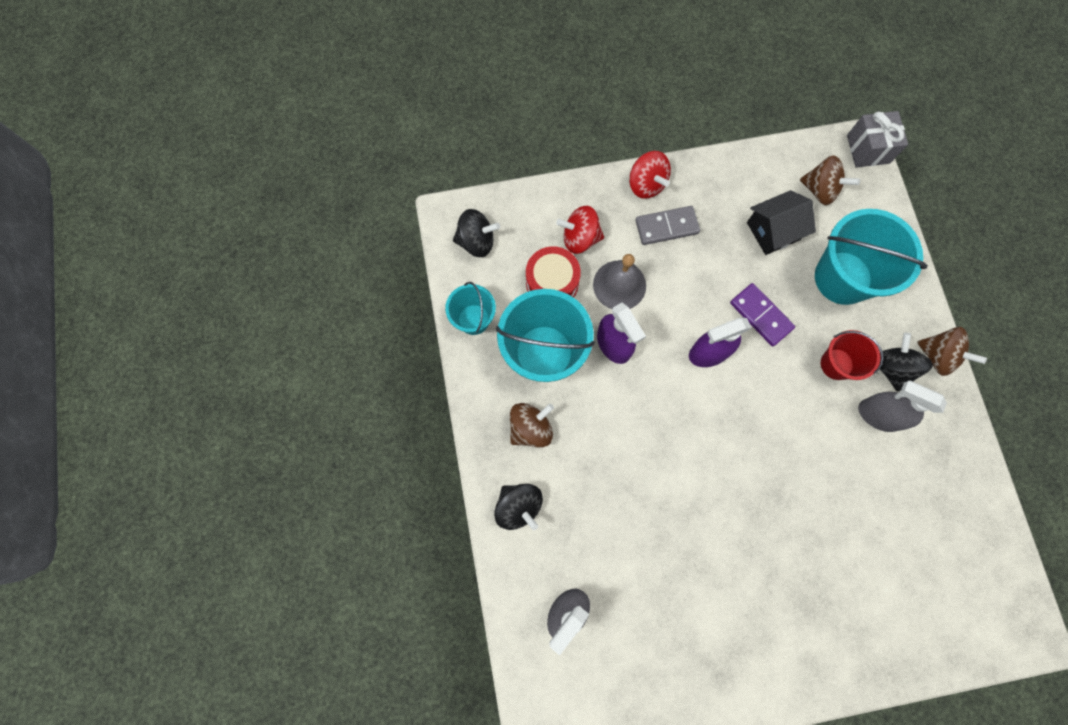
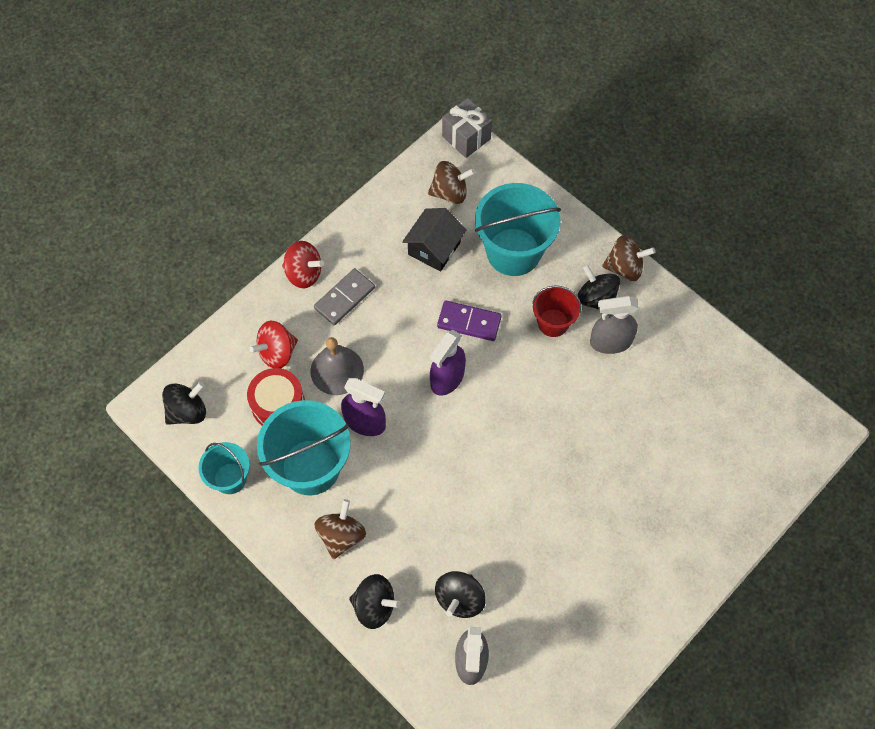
camera: 35 degrees left, 10 degrees down
none -> black spinning top [435,571,486,618]

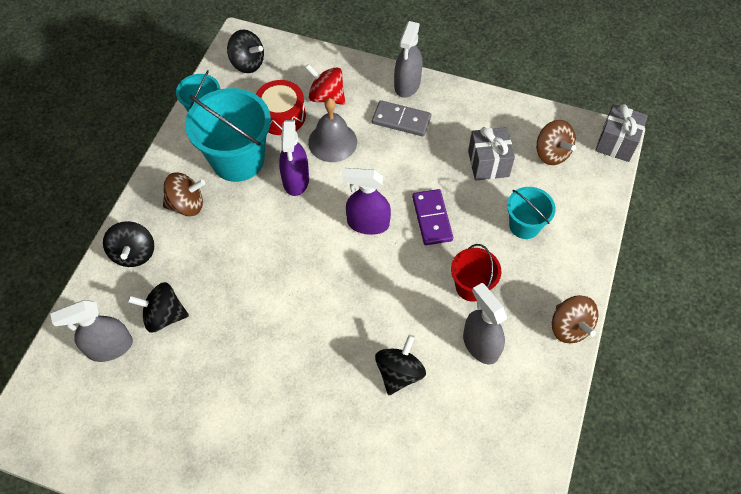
camera: 65 degrees right, 5 degrees down
red spinning top [282,241,324,288] -> grey spray bottle [394,21,422,98]
black house [402,208,466,272] -> grey gift [468,127,515,181]
turquoise bucket [475,183,561,276] -> turquoise bucket [507,187,556,239], size x0.55
black spinning top [577,264,620,310] -> black spinning top moved to [375,334,426,395]

